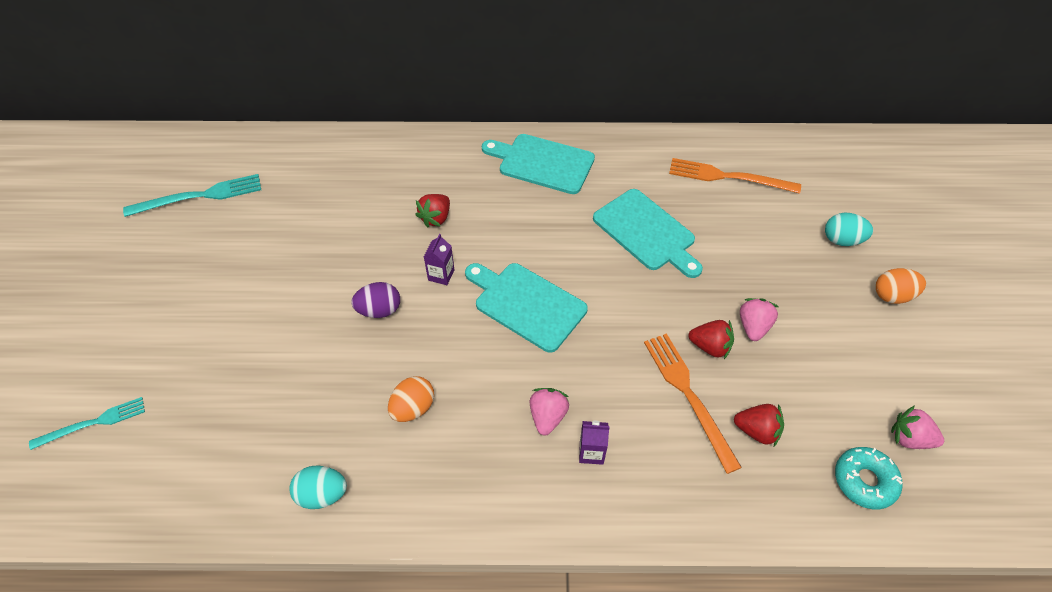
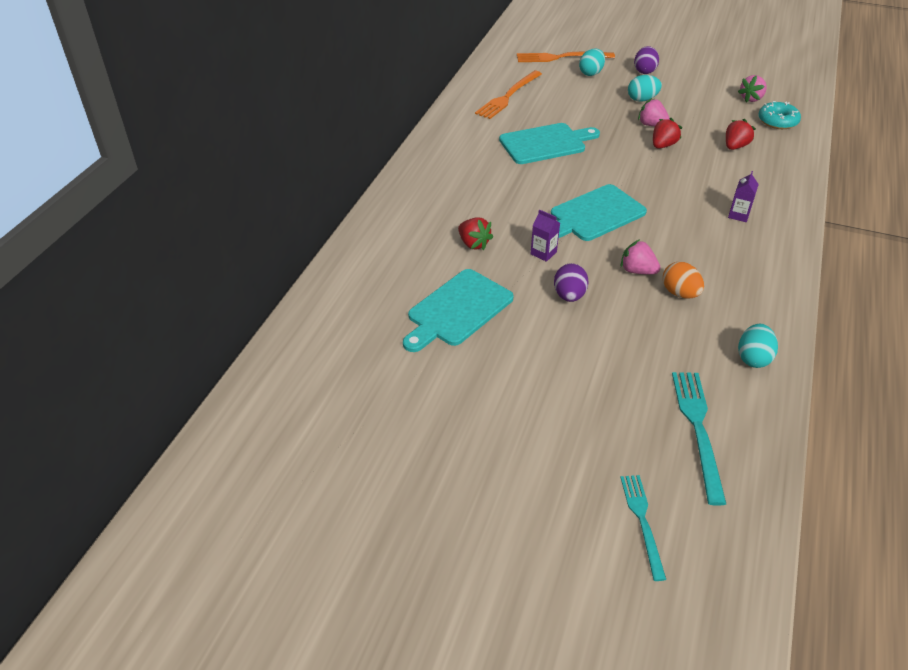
camera: 70 degrees left, 10 degrees down
turquoise fork [123,174,261,217] -> turquoise fork moved to [672,372,726,506]
turquoise cutting board [482,134,595,194] -> turquoise cutting board moved to [403,269,514,352]
pink strawberry [530,388,569,435] -> pink strawberry moved to [621,239,661,274]
orange fork [644,333,742,474] -> orange fork moved to [517,52,615,62]
orange egg [876,268,926,304] -> purple egg [634,46,659,74]
none -> turquoise egg [628,75,662,102]

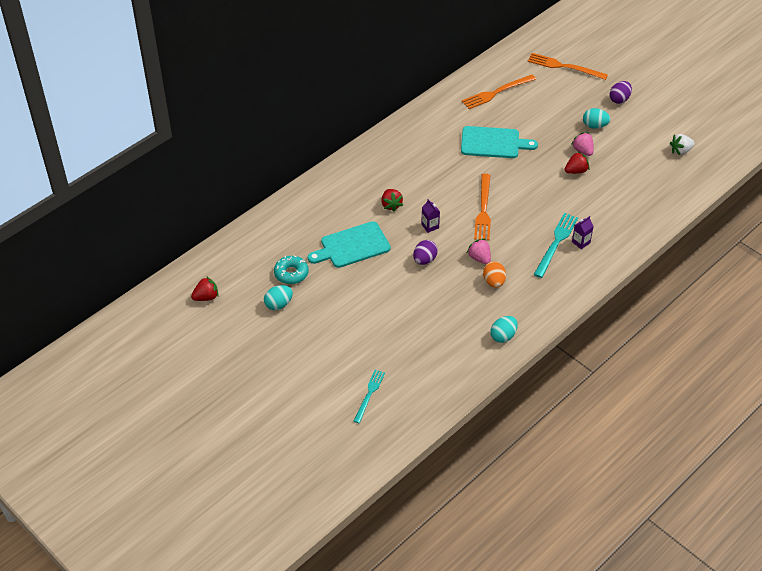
camera: 25 degrees right, 5 degrees up
turquoise cutting board [551,184,647,241] -> orange fork [474,173,491,241]
turquoise egg [579,48,605,76] -> turquoise egg moved to [264,285,293,310]
turquoise fork [672,372,726,506] -> turquoise fork moved to [534,213,578,278]
red strawberry [726,119,756,150] -> red strawberry moved to [191,276,219,301]
pink strawberry [738,75,767,102] -> white strawberry [670,134,695,155]
turquoise donut [758,101,801,129] -> turquoise donut moved to [274,255,309,284]

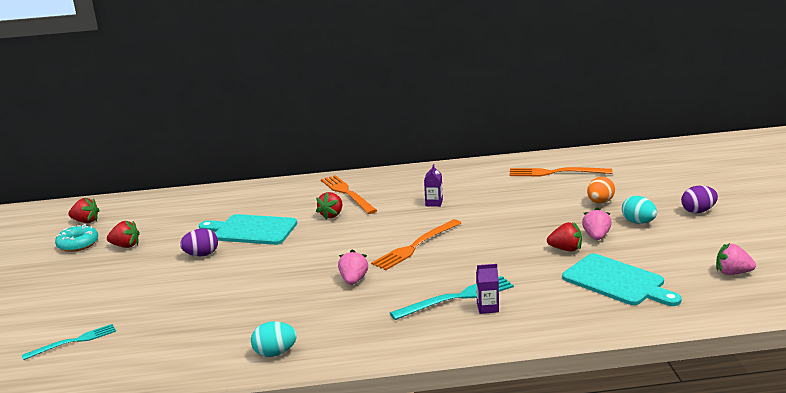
camera: 40 degrees right, 25 degrees down
turquoise egg [264,285,293,310] -> red strawberry [107,220,140,248]
turquoise donut [274,255,309,284] -> turquoise donut moved to [55,224,98,252]
purple egg [413,240,438,265] -> purple egg moved to [180,228,218,256]
purple carton [421,199,440,233] -> purple carton moved to [424,164,443,207]
turquoise cutting board [461,126,538,158] -> turquoise cutting board moved to [562,254,682,306]
orange egg [483,261,506,288] -> orange egg moved to [587,177,615,204]
orange fork [528,53,608,80] -> orange fork moved to [321,175,377,214]
white strawberry [670,134,695,155] -> pink strawberry [716,243,756,275]

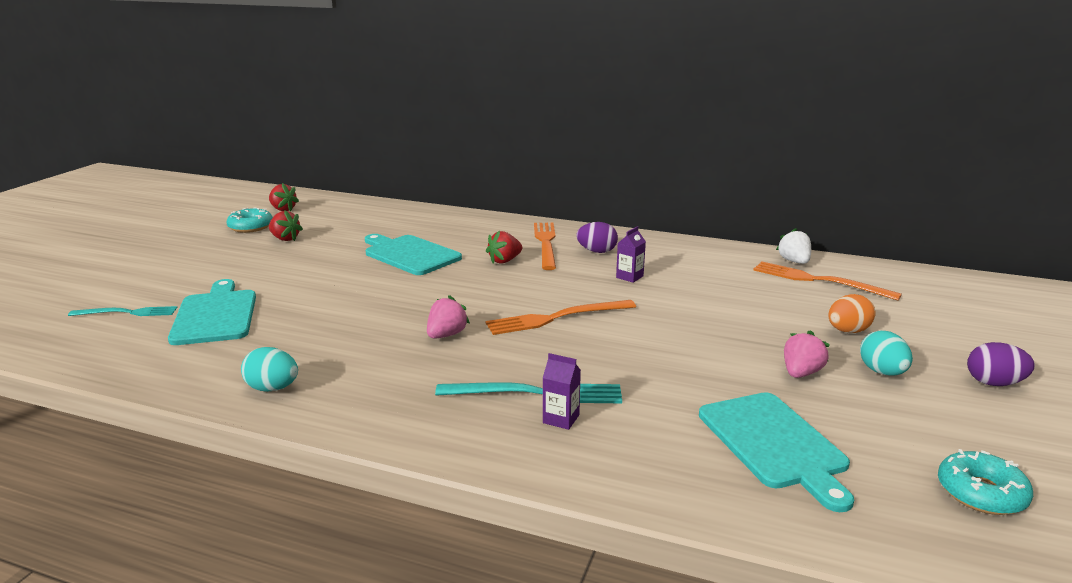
camera: 25 degrees right, 0 degrees up
purple egg [180,228,218,256] -> purple egg moved to [576,222,618,253]
red strawberry [547,222,582,252] -> none
pink strawberry [716,243,756,275] -> turquoise donut [938,449,1033,515]
none -> turquoise cutting board [168,279,256,345]
none -> white strawberry [776,228,811,264]

